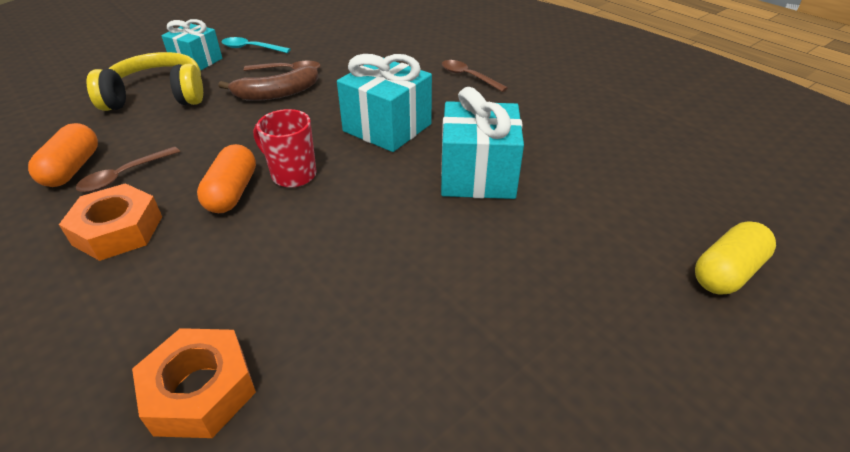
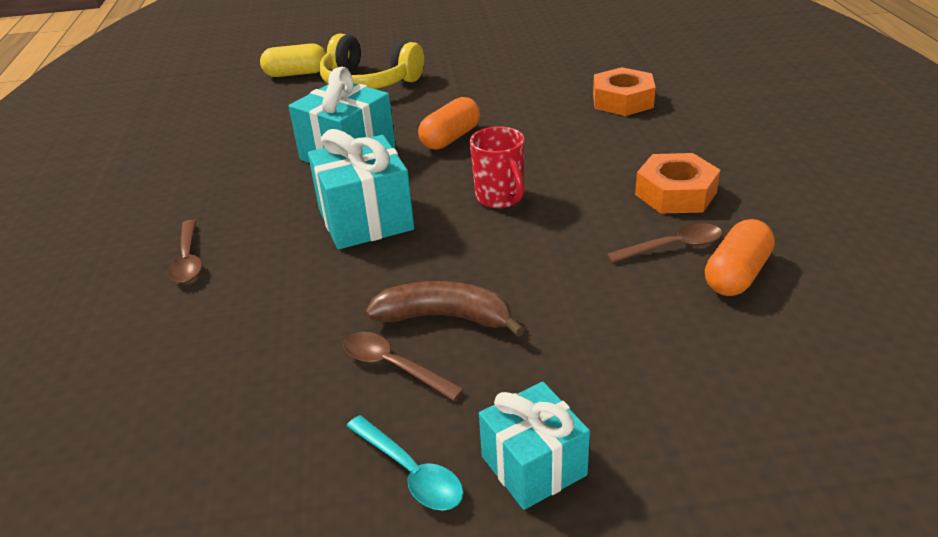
camera: 145 degrees left, 5 degrees down
yellow headphones [87,52,203,111] -> yellow headphones moved to [319,33,424,89]
orange capsule [197,144,256,213] -> orange capsule moved to [418,97,481,150]

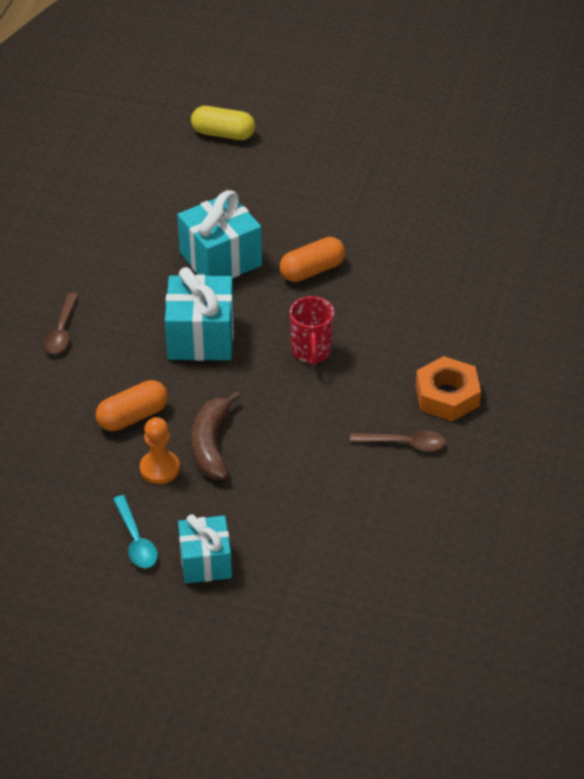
camera: 20 degrees right, 10 degrees up
yellow headphones [319,33,424,89] -> none
brown spoon [343,332,464,401] -> orange pawn [140,417,180,484]
brown banana [366,281,525,337] -> brown banana turned 120 degrees counterclockwise [192,391,241,479]
orange nut [593,67,656,116] -> none
orange capsule [705,219,775,296] -> orange capsule moved to [96,380,168,431]

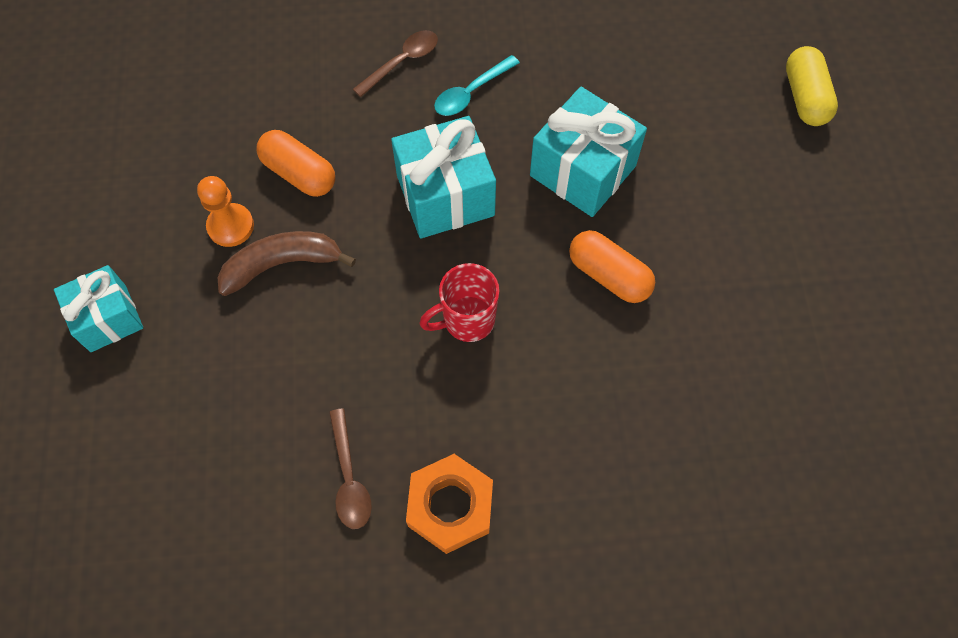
camera: 70 degrees right, 20 degrees up
brown spoon [44,293,78,354] -> brown spoon turned 150 degrees clockwise [353,30,438,97]
turquoise spoon [113,495,158,568] -> turquoise spoon moved to [434,55,520,116]

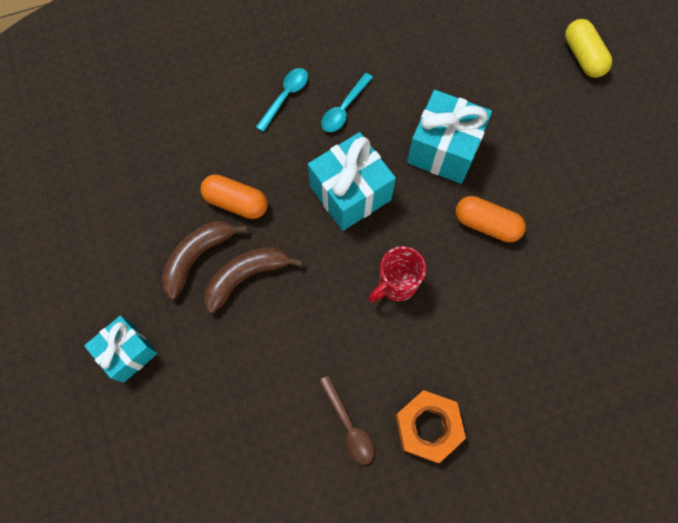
camera: 15 degrees left, 5 degrees up
orange pawn [197,176,254,247] -> brown banana [161,221,248,300]
brown spoon [353,30,438,97] -> turquoise spoon [256,68,308,132]

